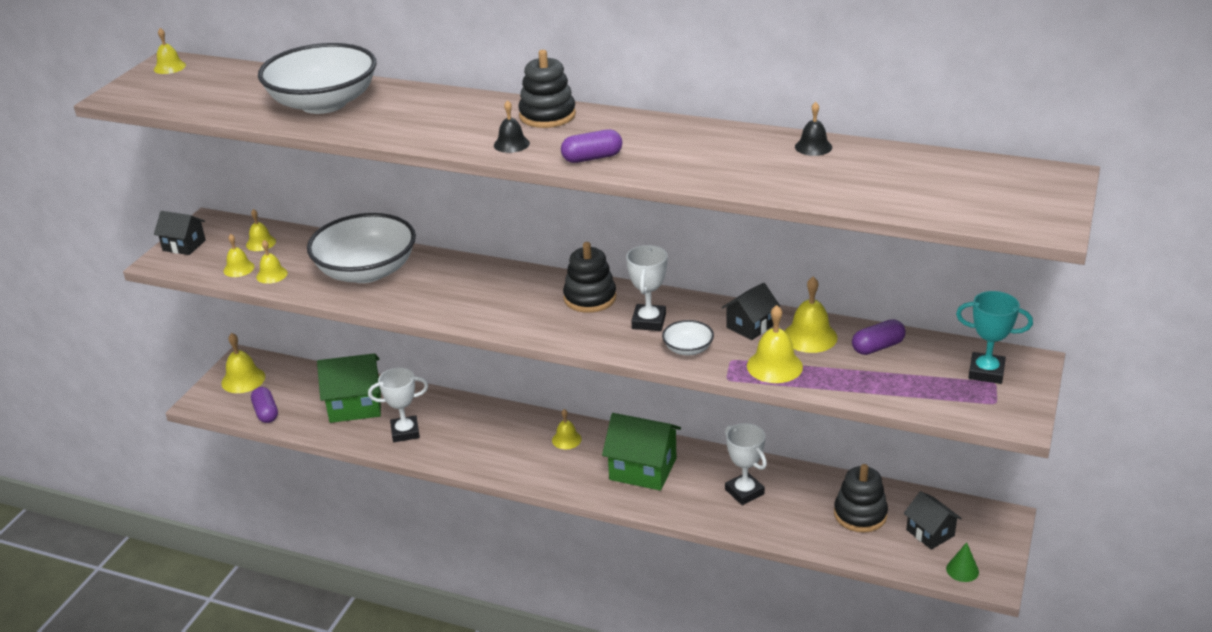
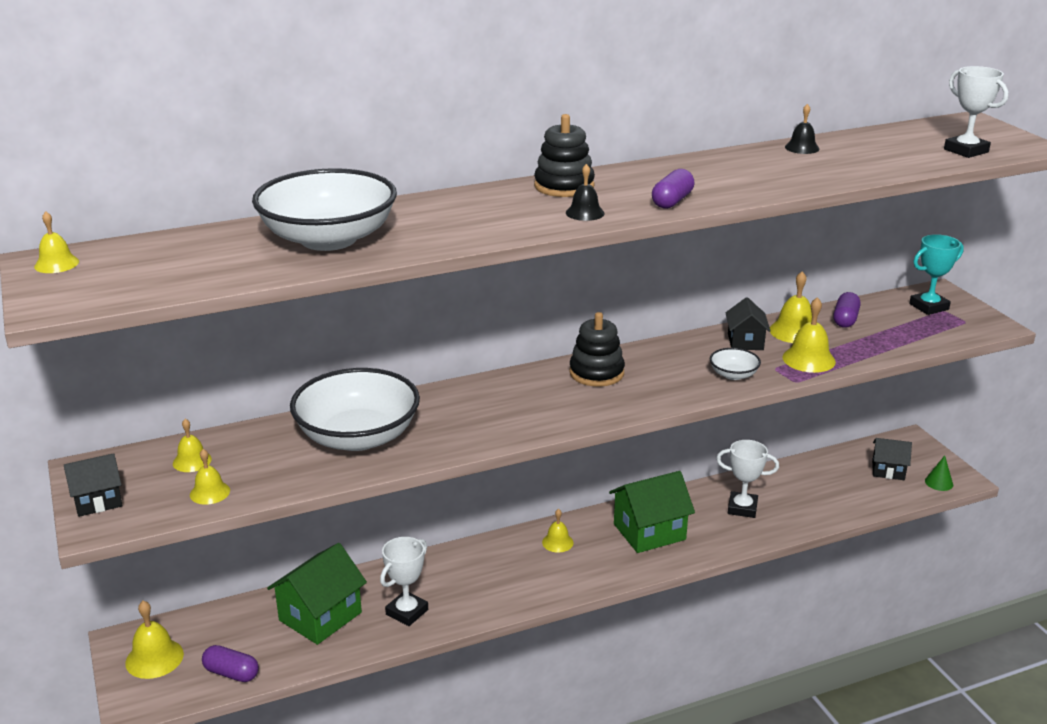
camera: 45 degrees left, 5 degrees down
yellow bell [256,240,288,284] -> none
white trophy [626,245,668,331] -> white trophy moved to [944,66,1008,158]
black stacking toy [834,464,888,533] -> none

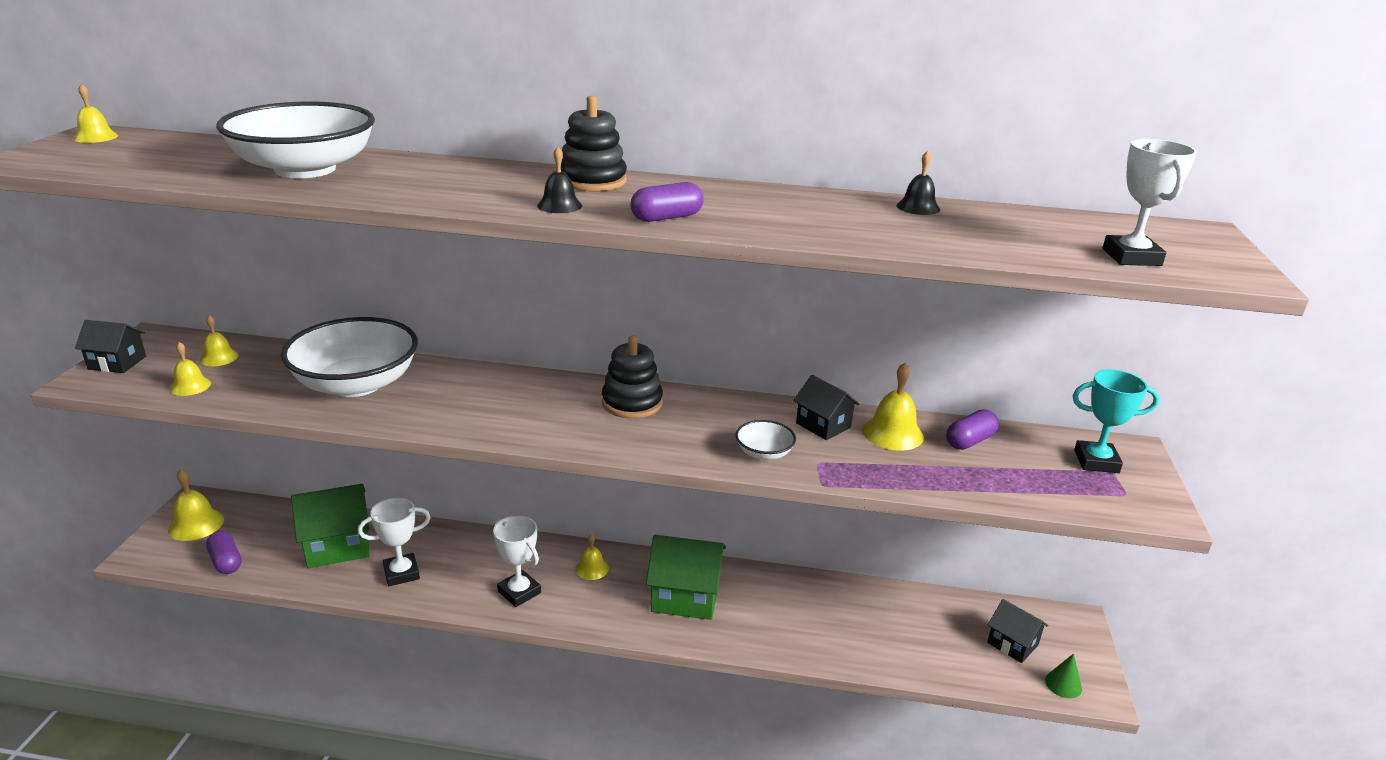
camera: 30 degrees right, 0 degrees up
white trophy [716,440,779,518] -> white trophy moved to [493,516,541,607]
black house [726,297,770,350] -> black house turned 75 degrees counterclockwise [793,375,859,440]
yellow bell [782,297,836,373] -> none

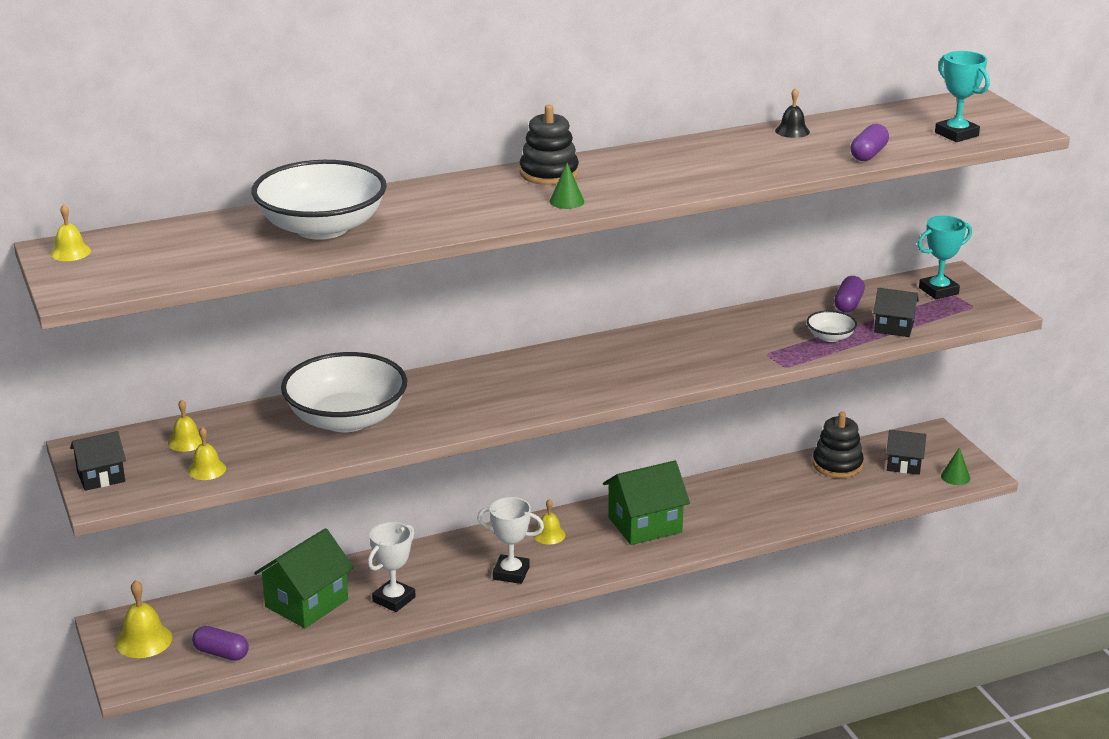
camera: 30 degrees left, 0 degrees up
black bell [537,147,582,213] -> green cone [549,163,584,209]
black stacking toy [602,336,663,419] -> black stacking toy moved to [813,411,864,478]
purple capsule [631,182,704,222] -> purple capsule moved to [850,124,889,161]
white bowl [735,420,796,460] -> white bowl moved to [807,310,857,342]
black house [793,375,859,440] -> black house moved to [873,288,919,337]
yellow bell [862,363,924,451] -> none
white trophy [1103,139,1197,266] -> turquoise trophy [935,51,990,142]

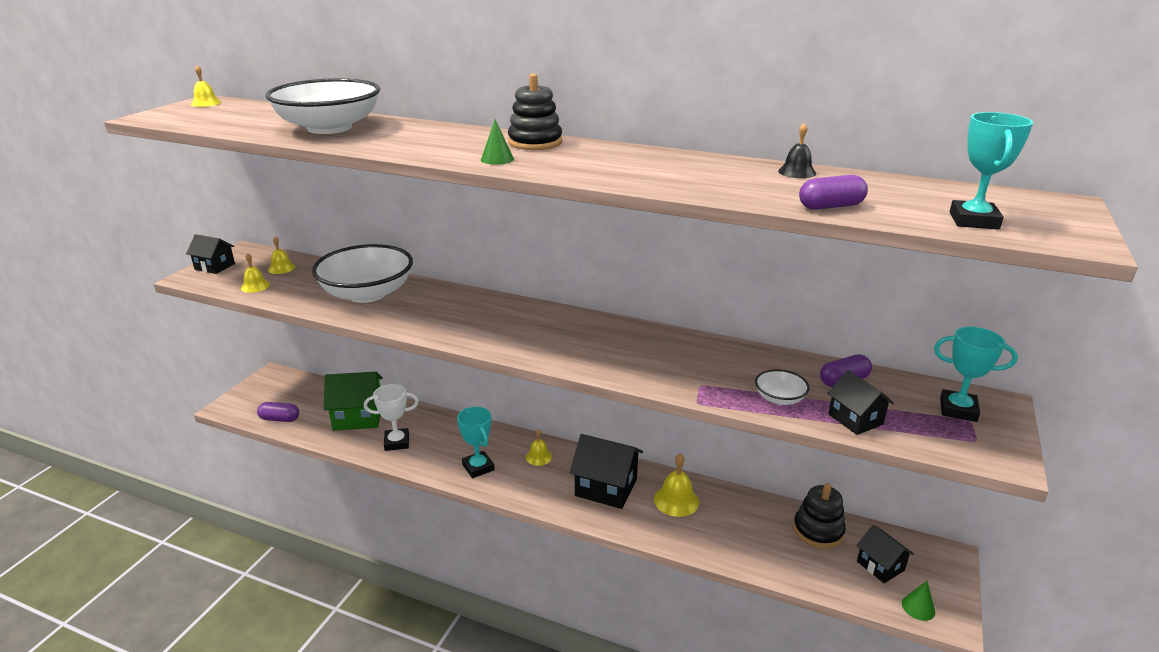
camera: 45 degrees right, 0 degrees up
yellow bell [115,580,172,658] -> yellow bell moved to [654,453,699,517]
purple capsule [192,626,249,661] -> purple capsule turned 60 degrees counterclockwise [257,402,299,422]
white trophy [477,497,544,584] -> turquoise trophy [457,407,495,478]
green house [603,460,690,545] -> black house [569,434,643,509]

